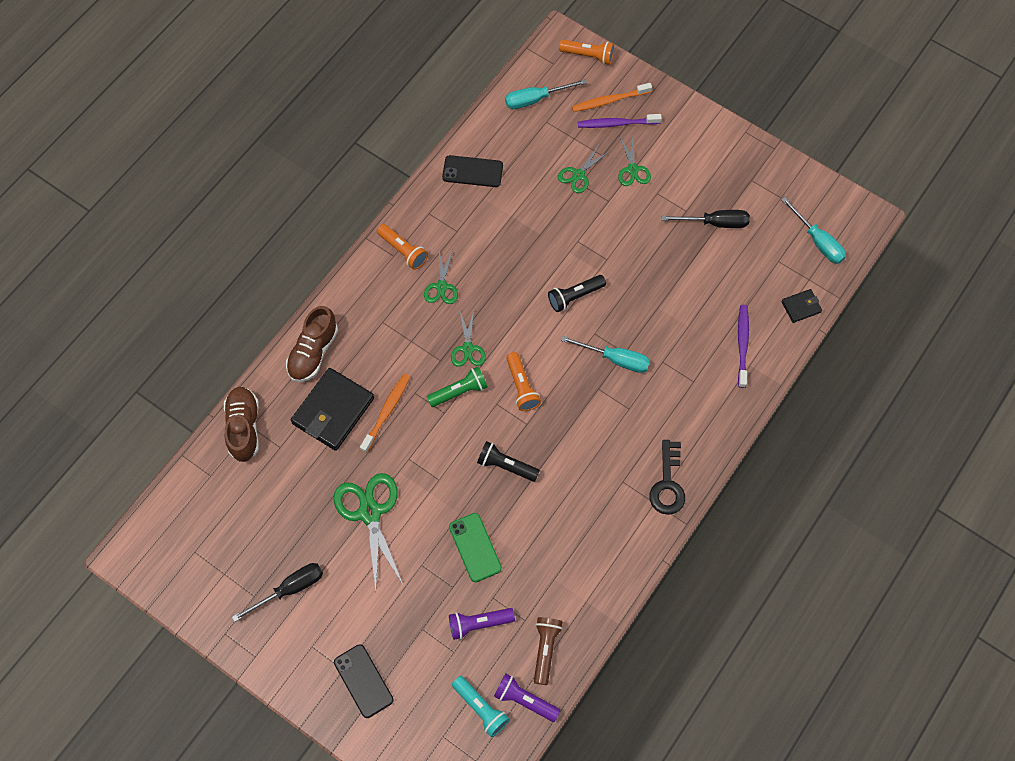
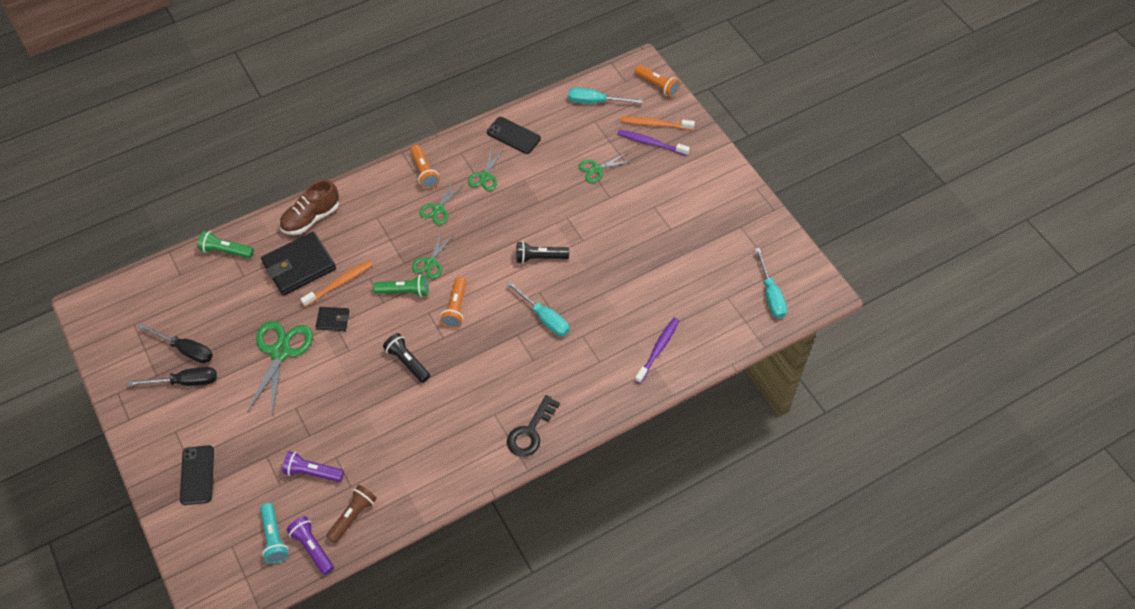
camera: 25 degrees right, 10 degrees down
brown shoe [224,387,259,462] -> green flashlight [198,231,254,258]
green phone [449,513,502,582] -> none
green scissors [618,137,651,186] -> green scissors moved to [468,147,503,191]
black screwdriver [661,210,750,228] -> black screwdriver moved to [138,324,213,363]
black wallet [782,289,822,323] -> black wallet moved to [316,307,349,331]

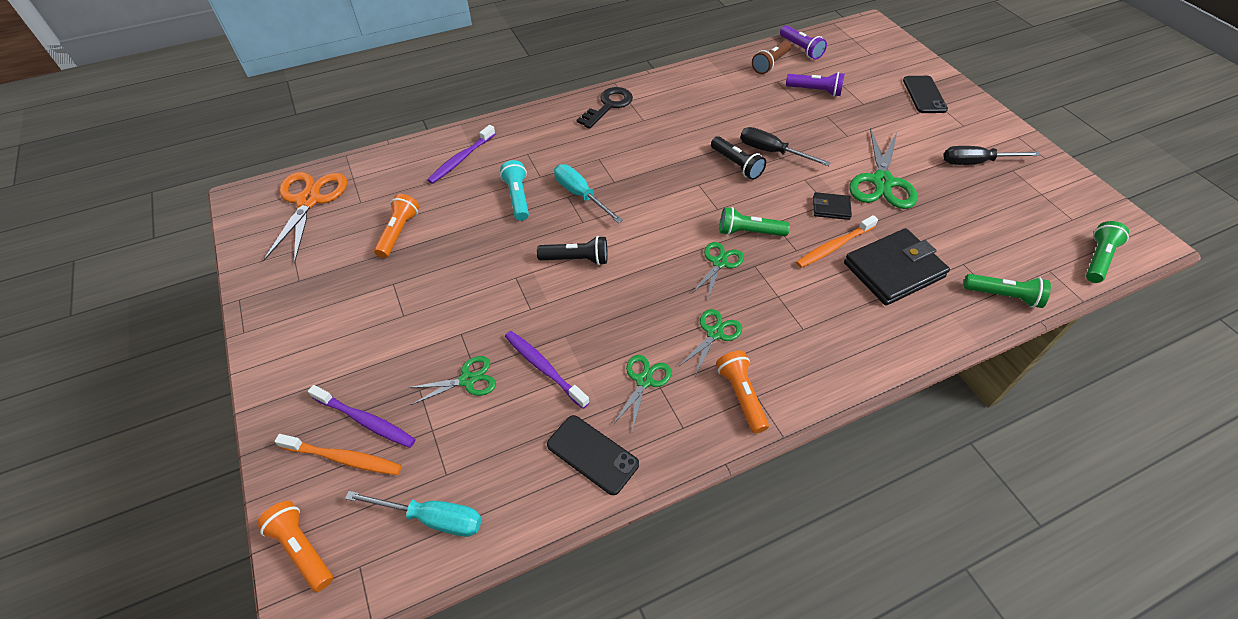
camera: 175 degrees left, 5 degrees down
black screwdriver [138,324,213,363] -> black screwdriver moved to [740,127,831,166]
turquoise flashlight [260,503,289,564] -> turquoise flashlight moved to [500,160,529,221]
brown shoe [279,180,339,235] -> none
orange flashlight [440,277,466,328] -> orange flashlight moved to [374,194,419,258]
turquoise screwdriver [755,248,787,318] -> orange scissors [263,172,347,263]
none -> purple toothbrush [505,331,590,409]
none -> green flashlight [1086,221,1129,283]

